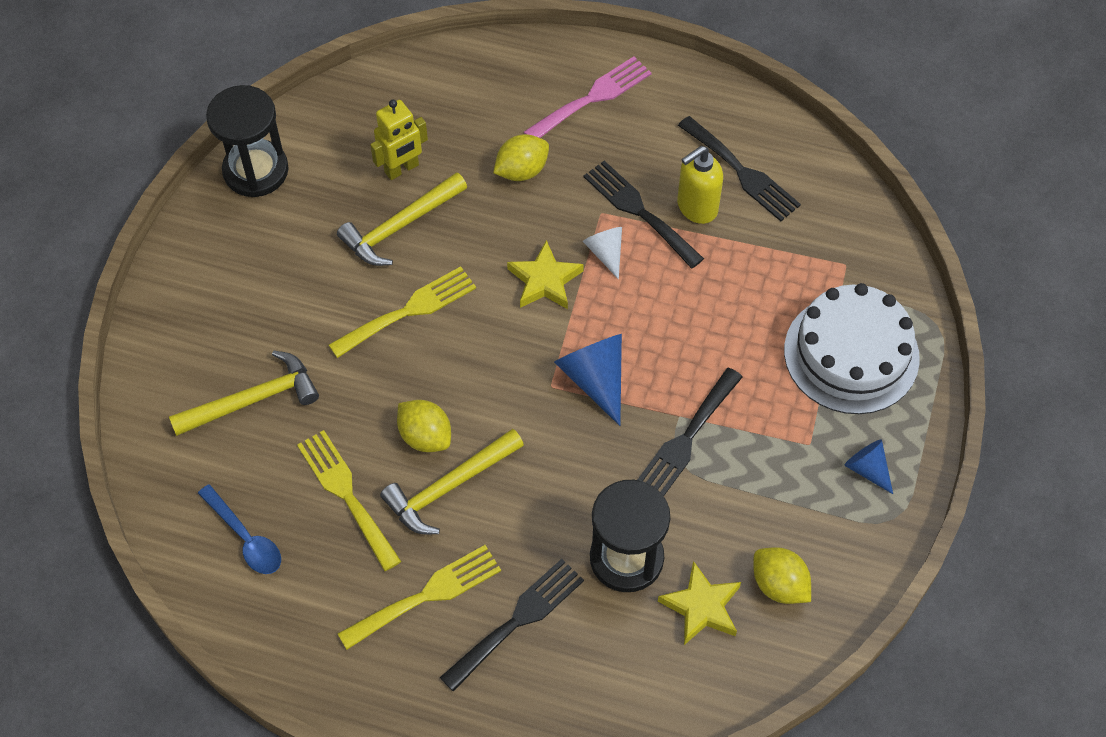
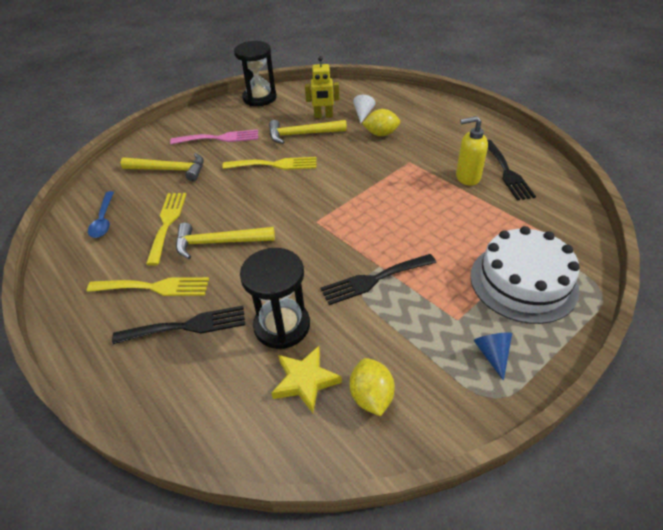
camera: 35 degrees right, 15 degrees down
yellow lemon [397,400,451,452] -> none
yellow star [507,240,584,309] -> none
pink fork [524,56,651,138] -> pink fork moved to [170,129,258,144]
blue cone [554,334,622,426] -> none
black fork [583,160,704,269] -> none
white cone [583,227,622,279] -> white cone moved to [353,95,376,123]

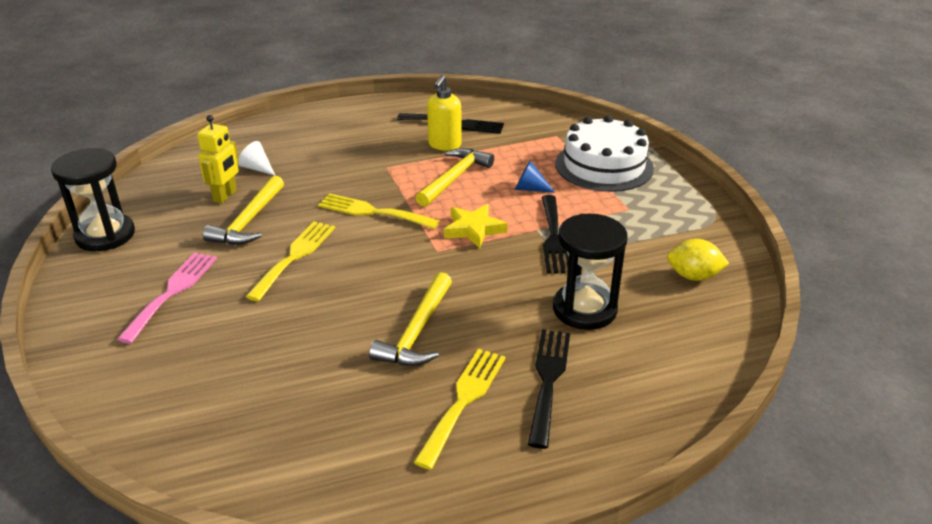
camera: 70 degrees left, 10 degrees down
blue spoon [88,191,114,238] -> none
yellow hammer [121,153,204,181] -> yellow hammer moved to [416,148,494,207]
yellow fork [146,193,186,266] -> yellow fork moved to [318,193,439,229]
yellow star [271,346,342,413] -> yellow star moved to [444,204,507,248]
yellow lemon [362,109,400,136] -> none
blue cone [474,332,512,381] -> blue cone moved to [515,161,556,193]

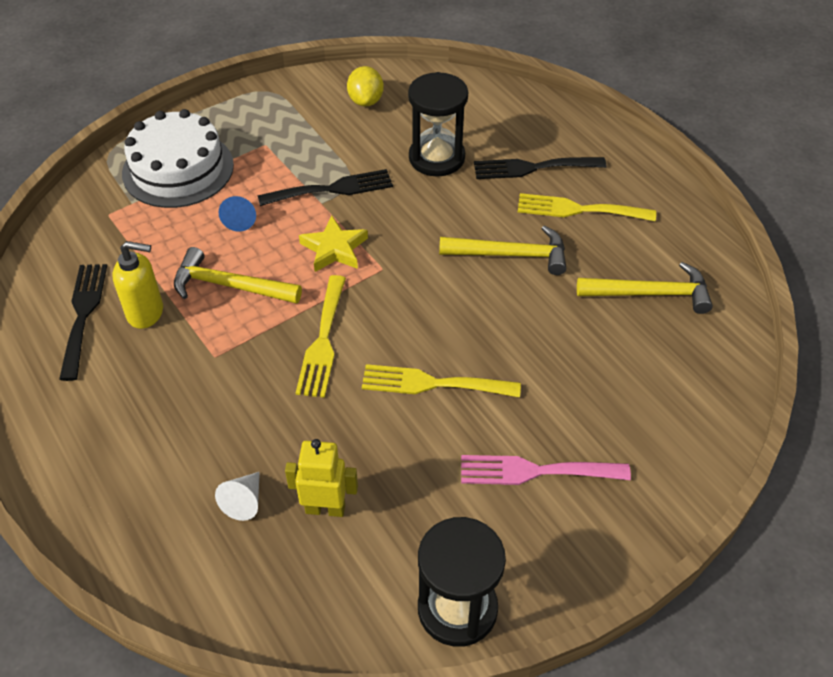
camera: 105 degrees left, 15 degrees up
yellow hammer [203,175,284,245] -> yellow hammer moved to [577,262,713,314]

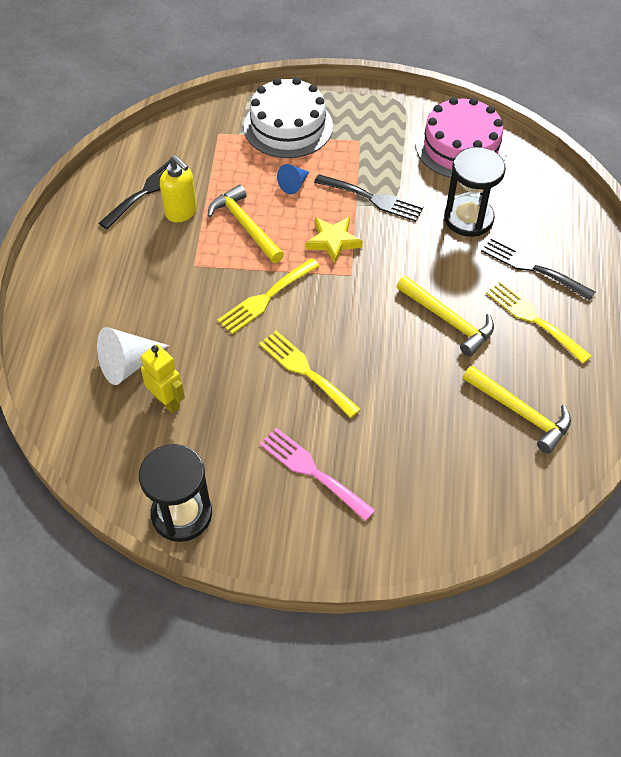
camera: 40 degrees right, 5 degrees up
white cone [215,472,260,521] -> white cone [97,327,169,385], size x1.68
yellow lemon [347,66,384,107] -> pink cake [416,97,507,178]

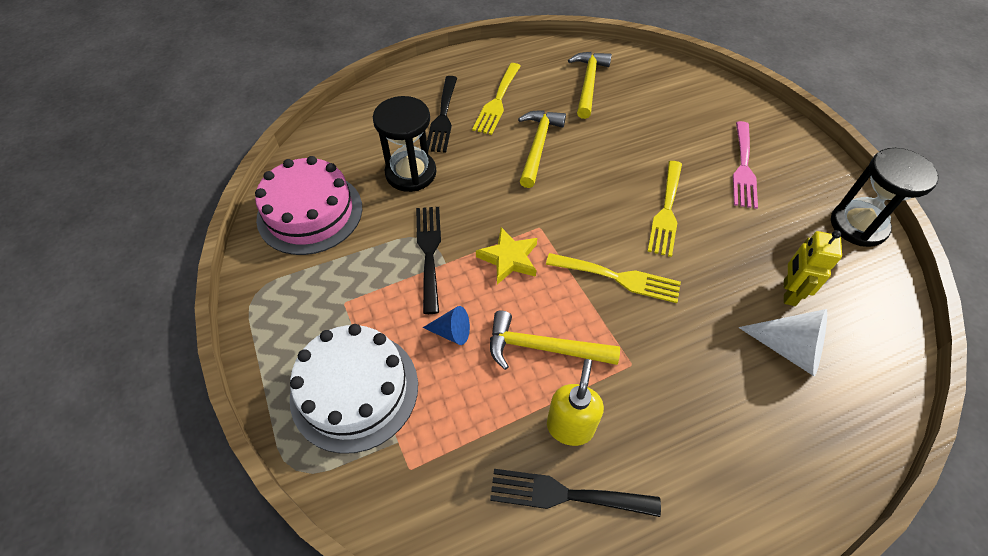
camera: 120 degrees left, 0 degrees up
yellow hammer [208,185,284,263] -> yellow hammer turned 75 degrees clockwise [490,310,620,370]

